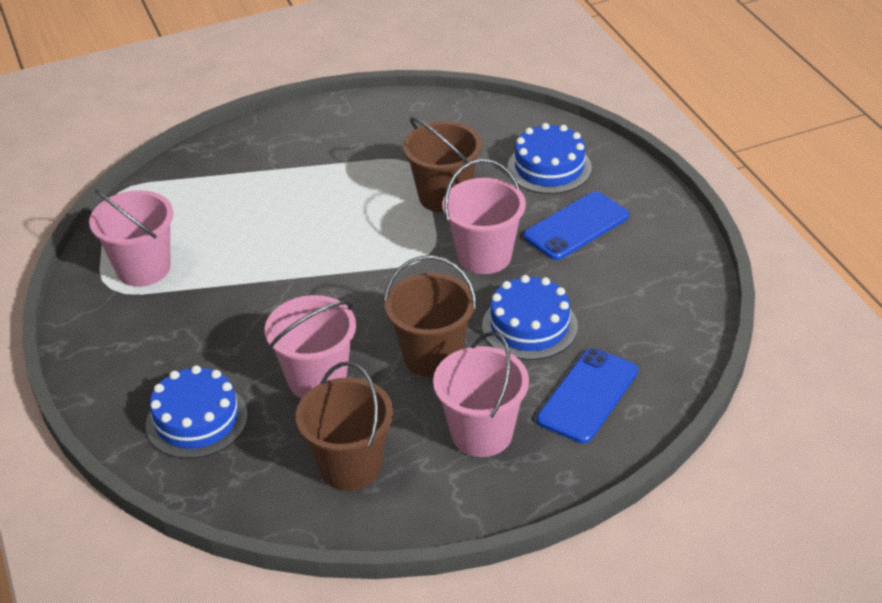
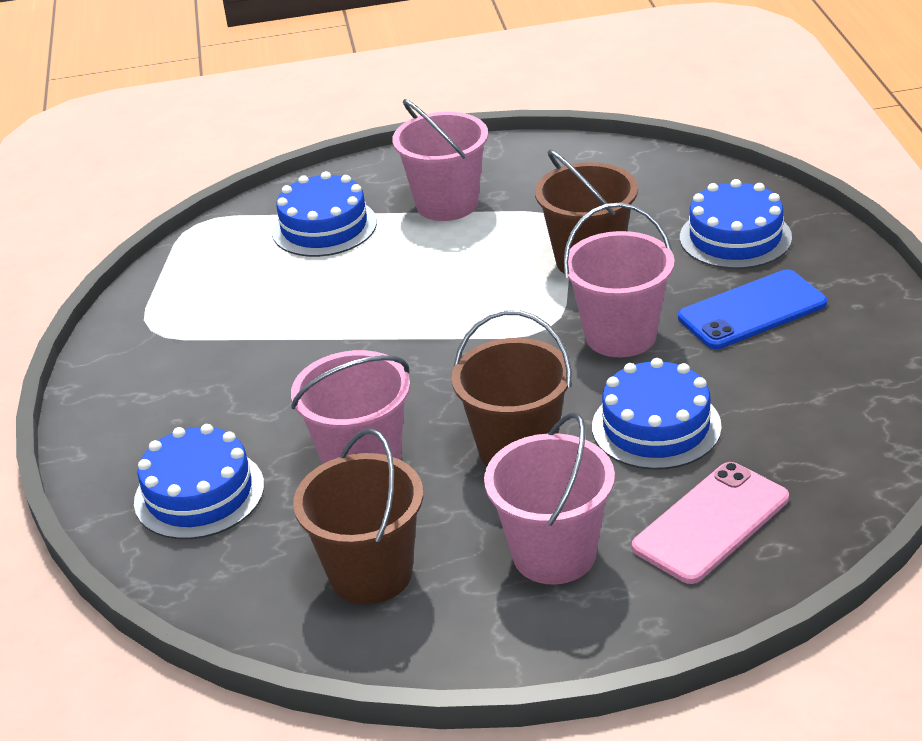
camera: 15 degrees right, 5 degrees down
pink bucket [89,189,173,287] -> pink bucket moved to [392,99,488,221]
blue phone [536,348,638,443] -> pink phone [632,462,789,584]
none -> blue cake [272,171,377,257]

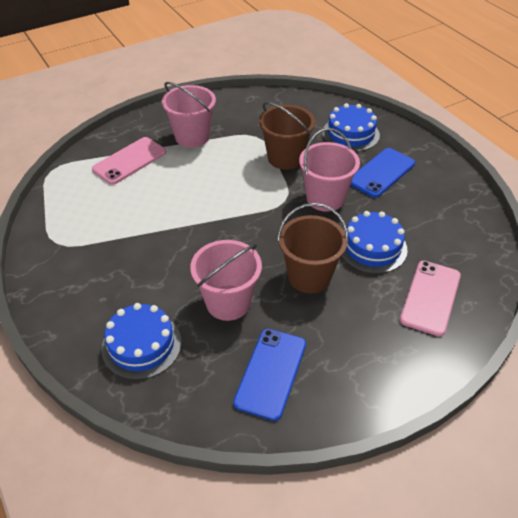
camera: 25 degrees left, 10 degrees up
blue cake [272,171,377,257] -> pink phone [92,137,166,185]
brown bucket [293,428,423,604] -> blue phone [233,329,306,421]
pink bucket [484,412,615,584] -> none

